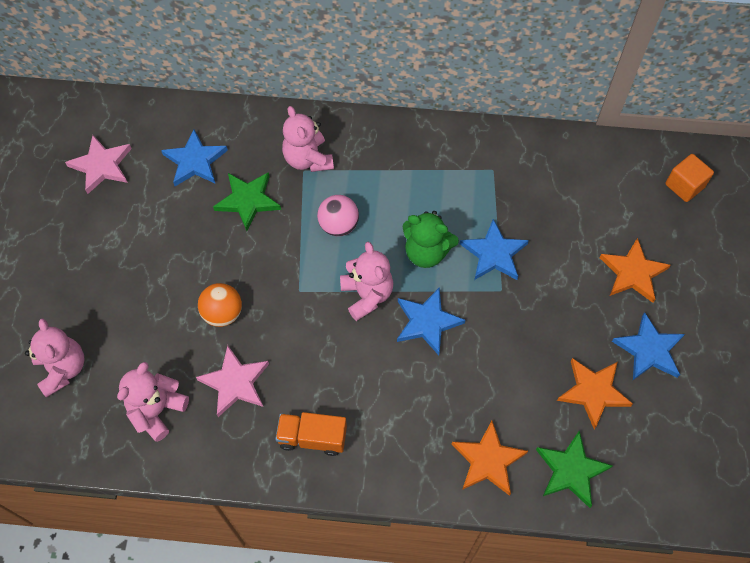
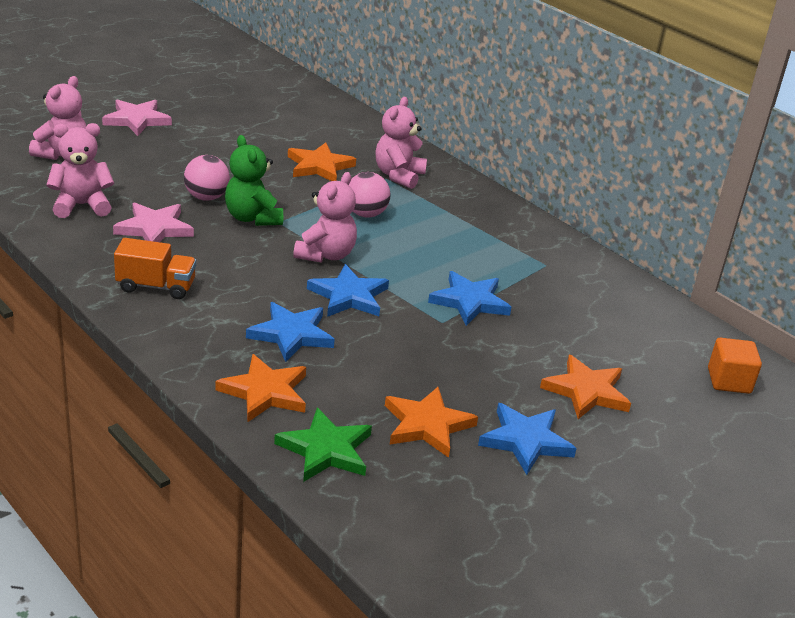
camera: 40 degrees right, 30 degrees down
pink star [65,135,132,194] -> pink star moved to [102,99,172,136]
blue star [161,129,228,186] -> blue star moved to [246,302,335,362]
orange ball [198,283,242,327] -> pink ball [184,155,230,201]
green star [213,172,281,231] -> orange star [288,143,356,181]
orange truck [275,412,347,456] -> orange truck turned 135 degrees clockwise [114,238,196,299]
green teddy bear [403,211,459,268] -> green teddy bear moved to [225,135,283,226]

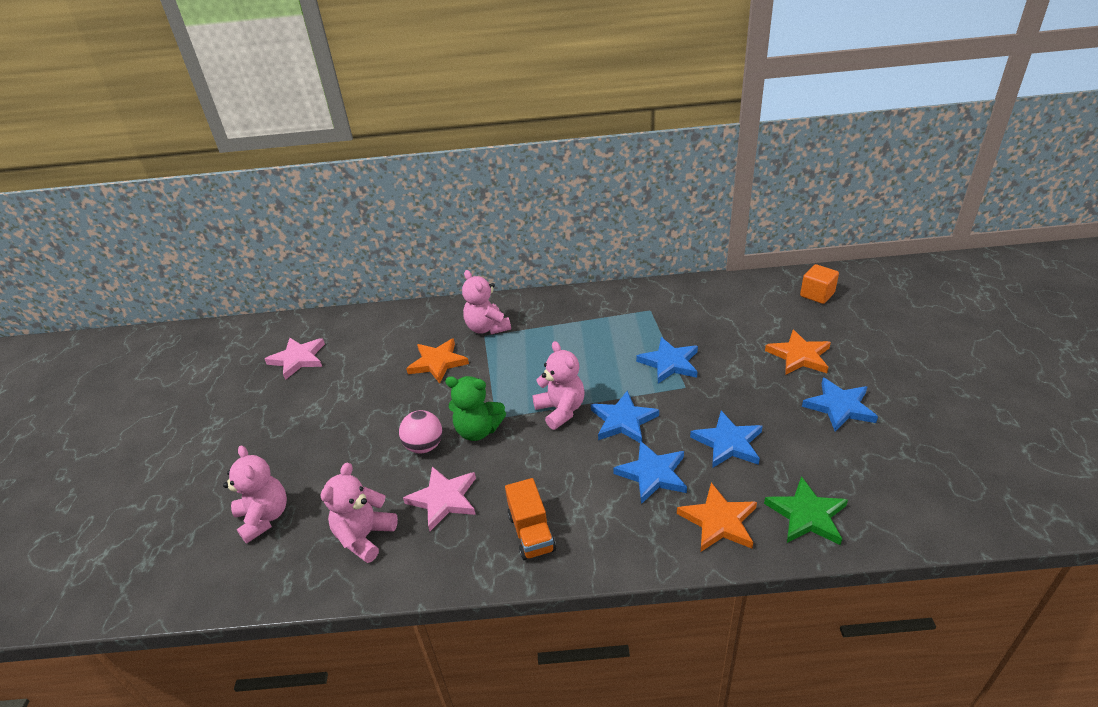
camera: 45 degrees left, 5 degrees up
pink star [102,99,172,136] -> pink star moved to [265,338,325,380]
orange truck [114,238,196,299] -> orange truck turned 120 degrees clockwise [505,478,556,560]
pink ball [349,172,390,218] -> none
orange star [385,387,478,458] -> none
none -> blue star [690,411,763,468]

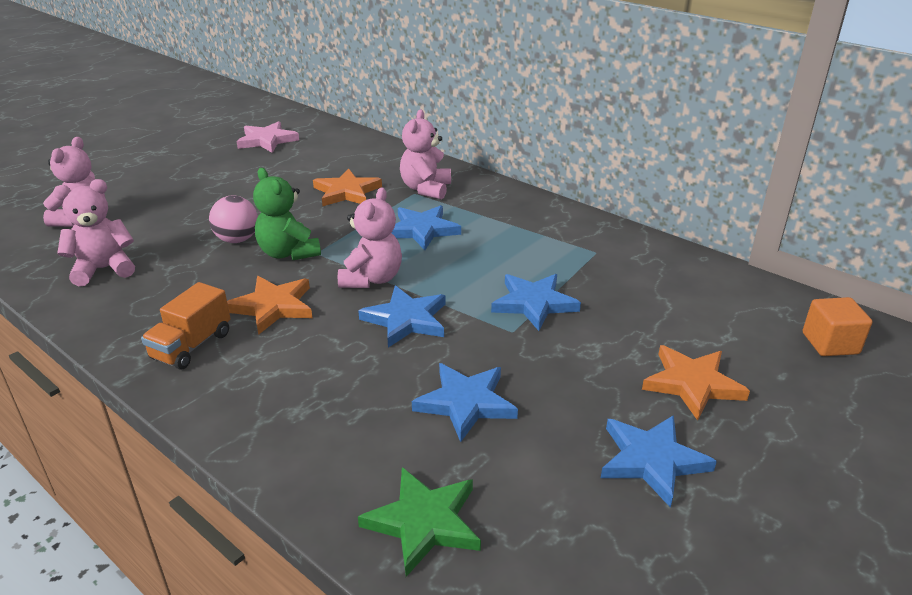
camera: 40 degrees right, 5 degrees down
pink star [403,466,476,531] -> none
blue star [613,441,687,504] -> blue star moved to [392,205,461,250]
orange star [677,483,757,552] -> orange star moved to [227,276,312,335]

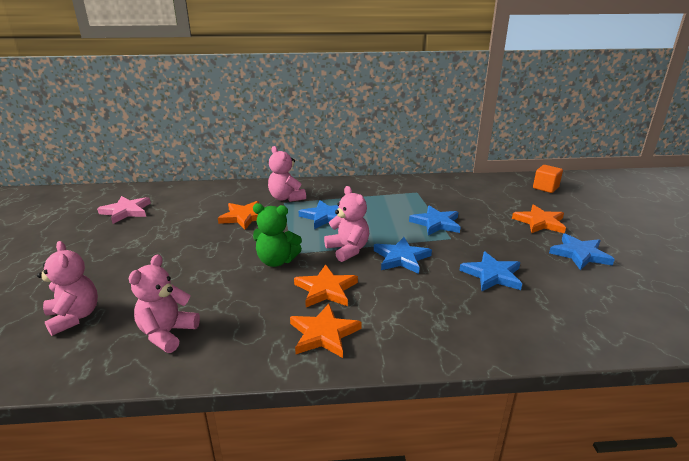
camera: 45 degrees left, 5 degrees down
orange truck [141,282,231,370] -> orange star [290,303,362,358]
pink ball [209,196,258,243] -> none
green star [358,467,481,577] -> none

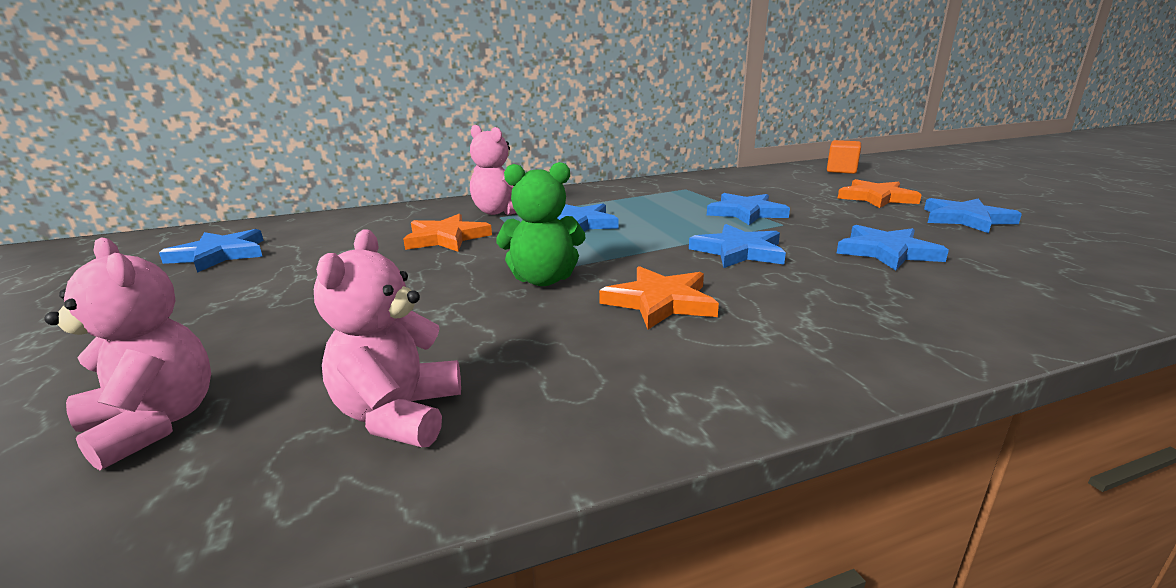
camera: 15 degrees left, 5 degrees down
pink star [97,196,151,224] -> blue star [159,229,264,273]
orange star [290,303,362,358] -> none
pink teddy bear [324,186,369,262] -> none

